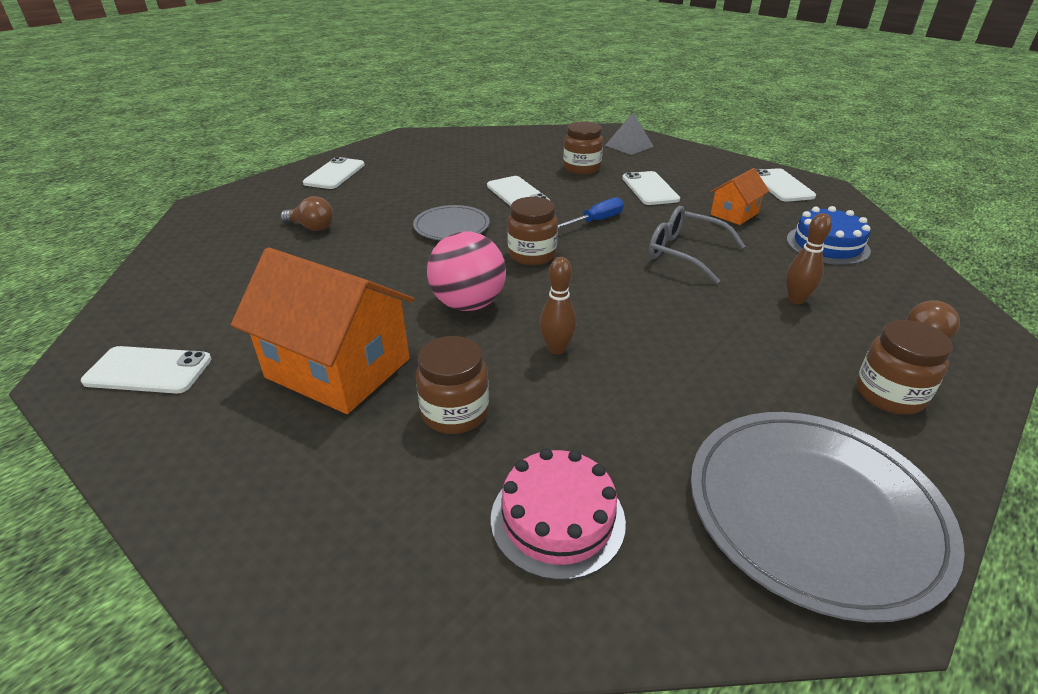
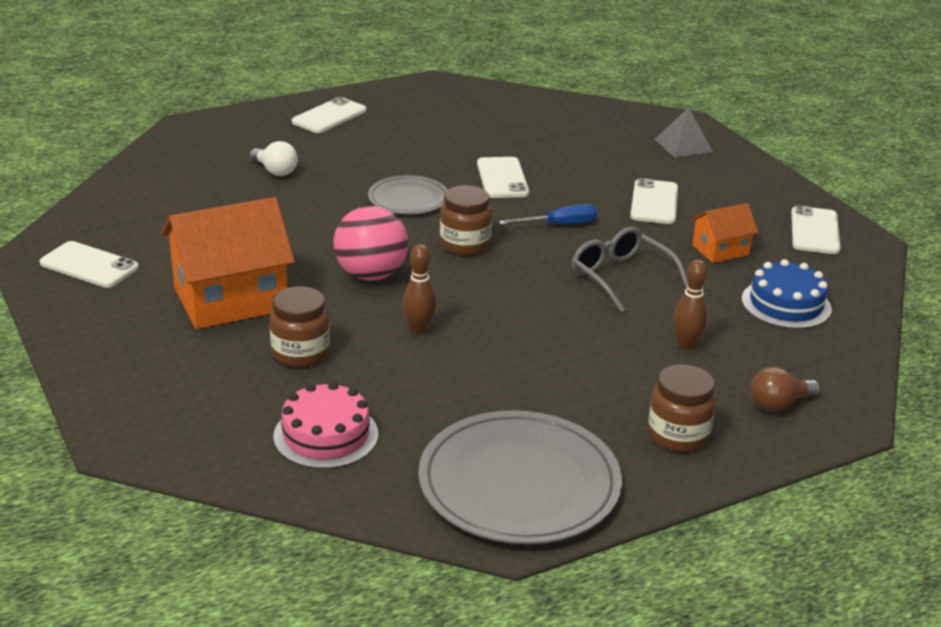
camera: 20 degrees right, 5 degrees down
orange house [231,247,414,414] -> orange house turned 75 degrees counterclockwise [161,197,295,329]
brown light bulb [281,196,333,231] -> white light bulb [250,141,298,176]
brown jar [563,121,603,174] -> none

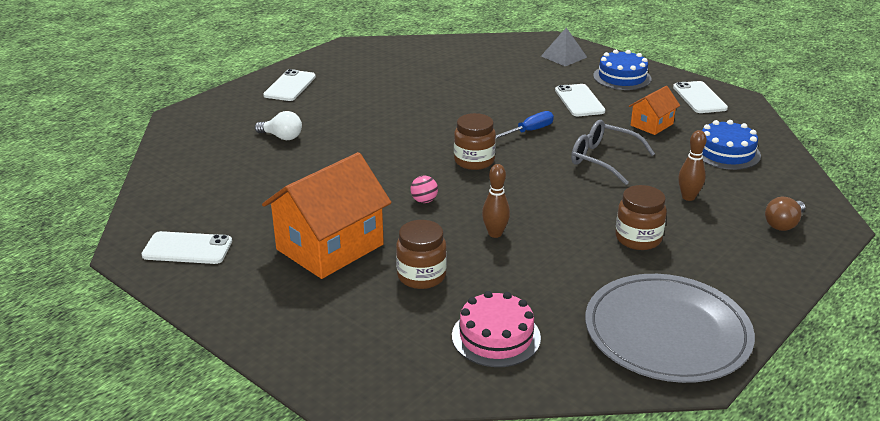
camera: 20 degrees left, 0 degrees up
pink ball [334,206,408,281] -> pink ball [410,176,438,203], size x0.45
grey plate [368,175,448,214] -> none
white phone [477,157,529,198] -> none
brown jar [648,364,716,452] -> brown jar moved to [615,185,667,250]
none -> blue cake [593,50,651,90]

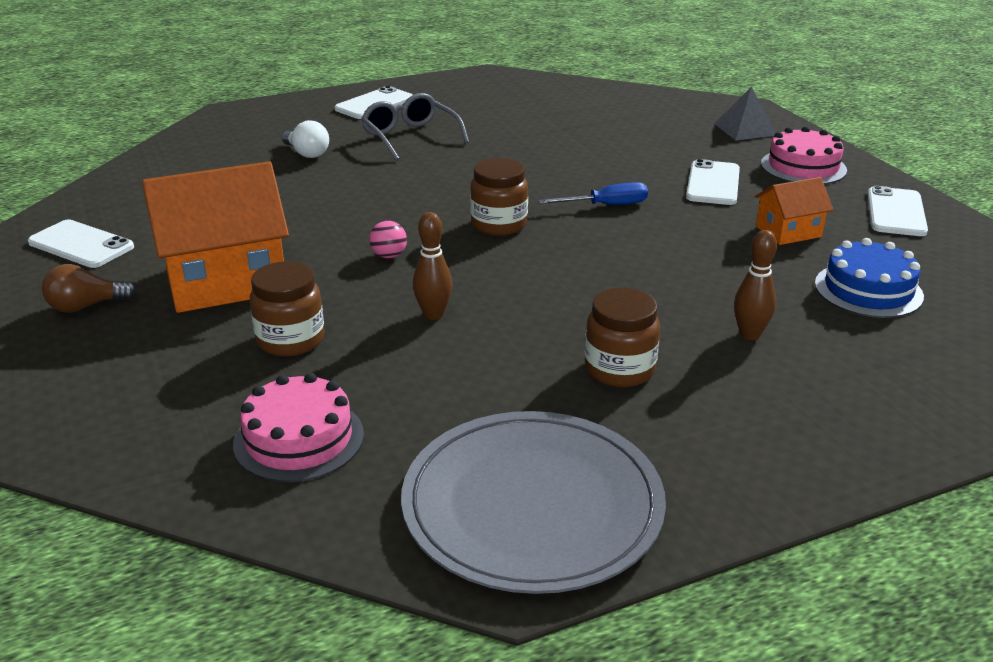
camera: 25 degrees right, 0 degrees up
grey glasses [571,120,655,185] -> grey glasses moved to [361,93,469,161]
blue cake [593,50,651,90] -> pink cake [761,126,847,184]
brown light bulb [765,197,805,231] -> brown light bulb moved to [42,264,137,313]

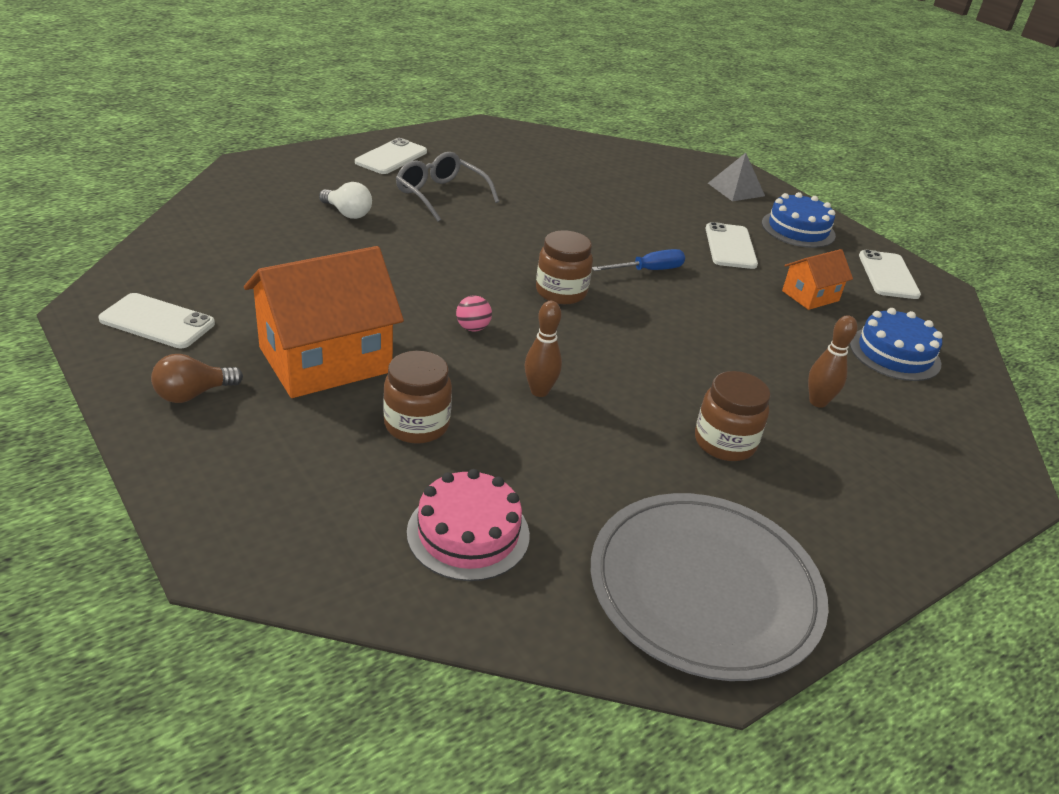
camera: 15 degrees left, 5 degrees up
pink cake [761,126,847,184] -> blue cake [762,192,836,248]

